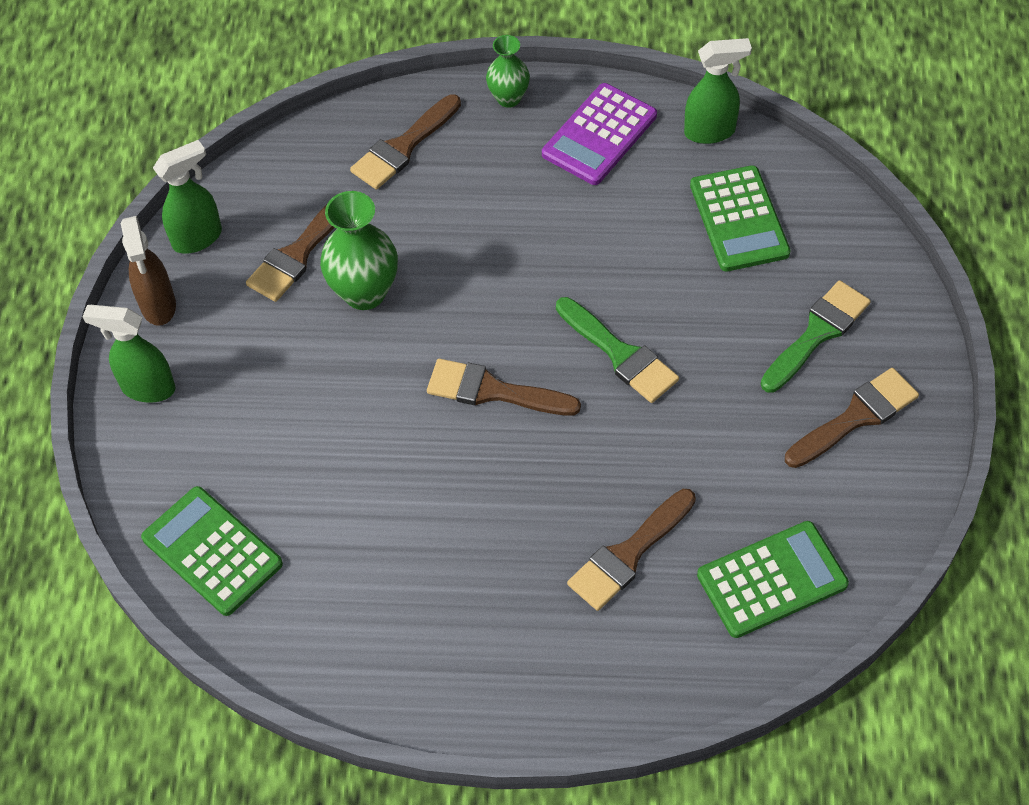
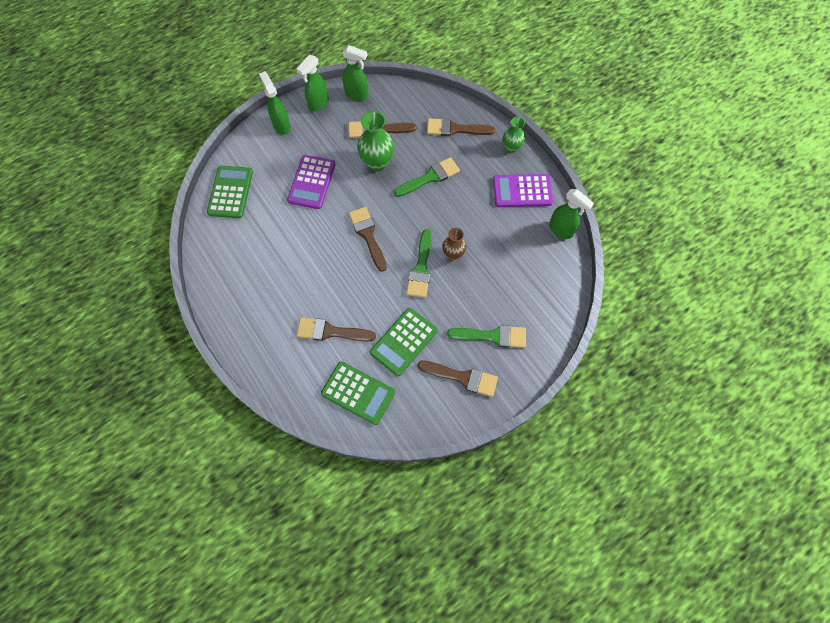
camera: 50 degrees right, 10 degrees up
brown spray bottle [121,216,176,326] -> green spray bottle [297,55,329,112]
green calculator [690,165,790,272] -> green calculator moved to [370,308,437,376]
none -> purple calculator [287,155,336,209]
none -> green brush [394,157,460,197]
none -> brown vase [442,228,466,260]

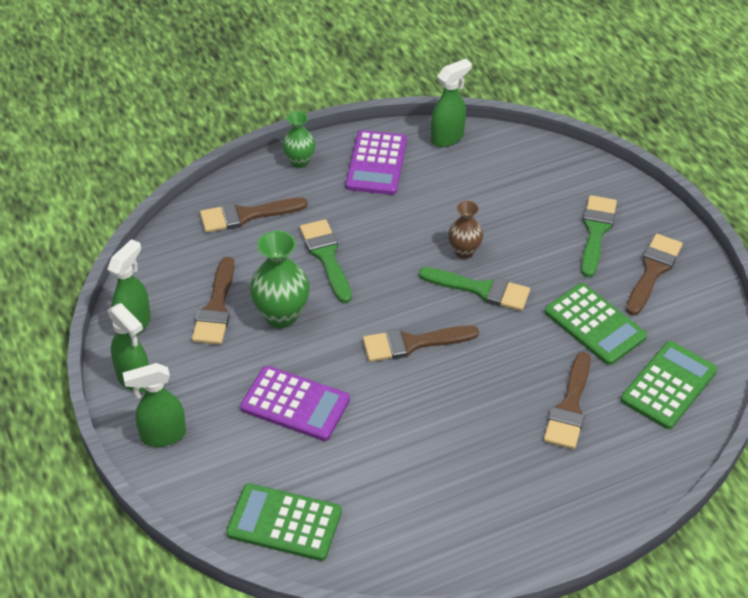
camera: 80 degrees left, 20 degrees down
brown brush [427,118,495,136] -> brown brush turned 60 degrees clockwise [200,197,308,233]

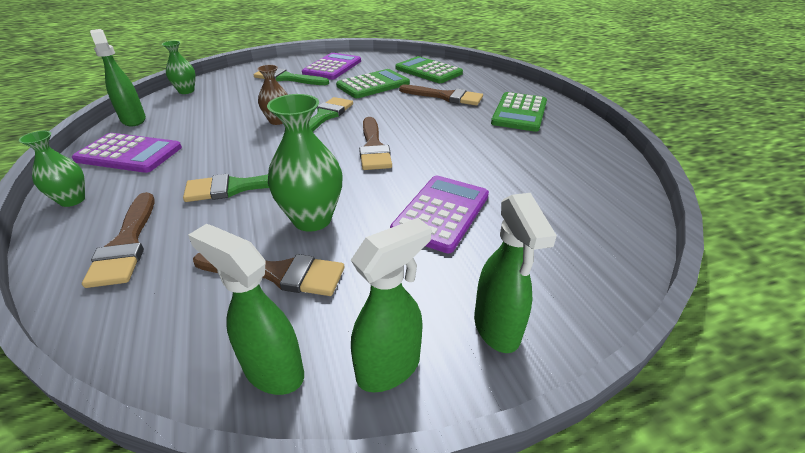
camera: 85 degrees left, 10 degrees down
green calculator [226,483,342,561] -> green calculator moved to [491,92,547,132]
brown brush [626,234,683,315] -> purple calculator [302,53,361,80]
none -> green vase [162,41,196,94]

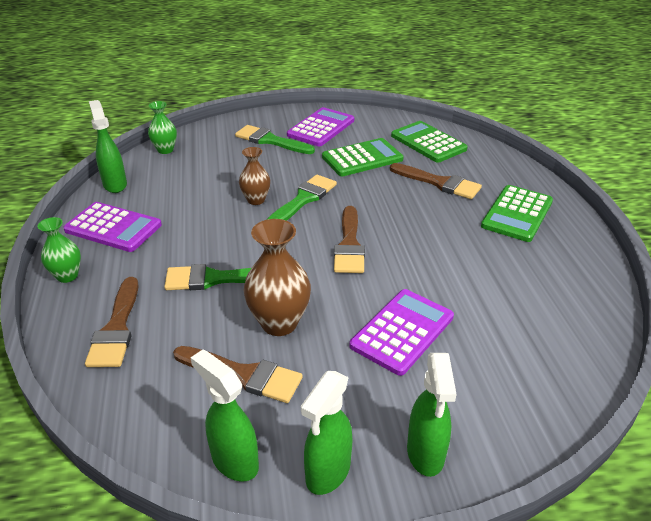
camera: 10 degrees right, 0 degrees up
green vase [267,94,342,232] -> brown vase [243,219,311,336]
green spray bottle [351,218,432,392] -> green spray bottle turned 150 degrees clockwise [301,371,353,495]

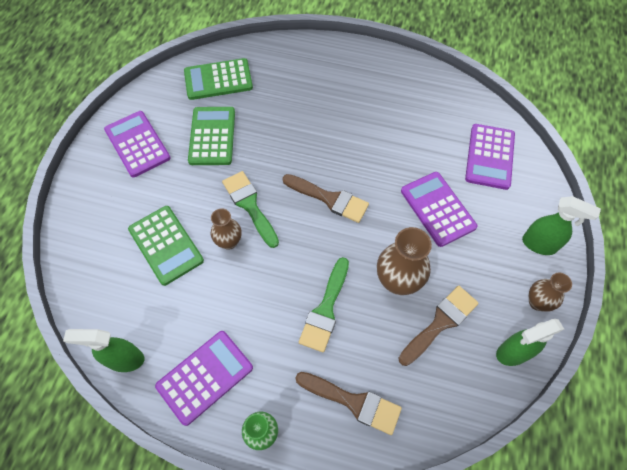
camera: 65 degrees left, 25 degrees up
green vase [148,101,177,154] -> none
green brush [235,125,315,154] -> none
green spray bottle [301,371,353,495] -> brown vase [529,273,572,312]
brown brush [390,163,482,199] -> none
green calculator [481,185,553,242] -> green calculator moved to [128,206,204,286]
none -> purple calculator [465,124,515,190]

